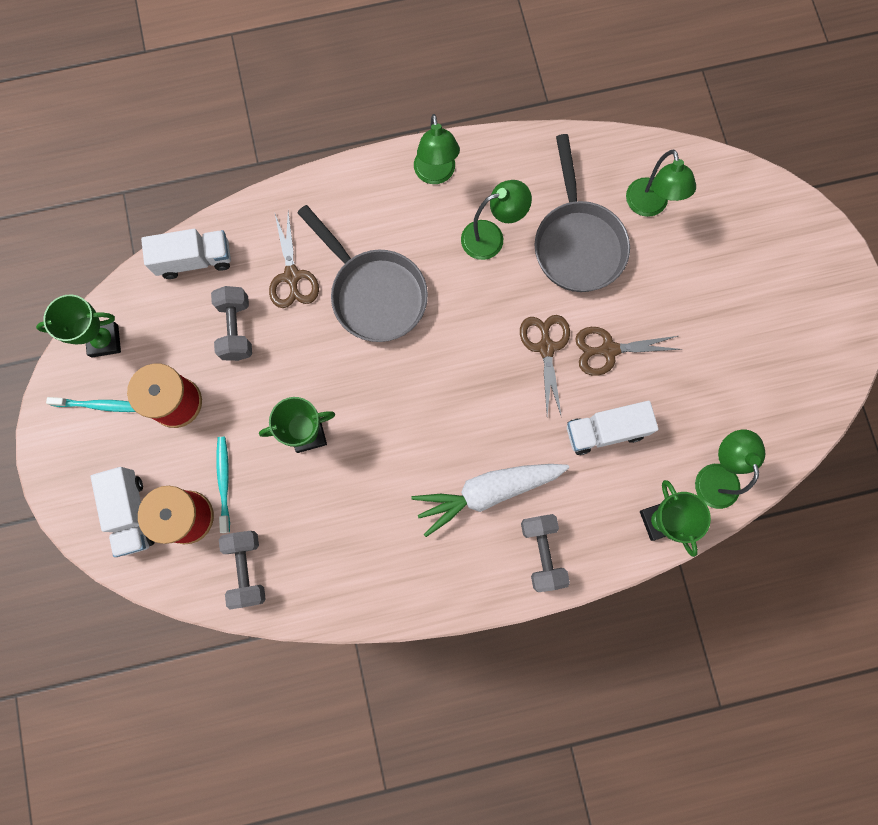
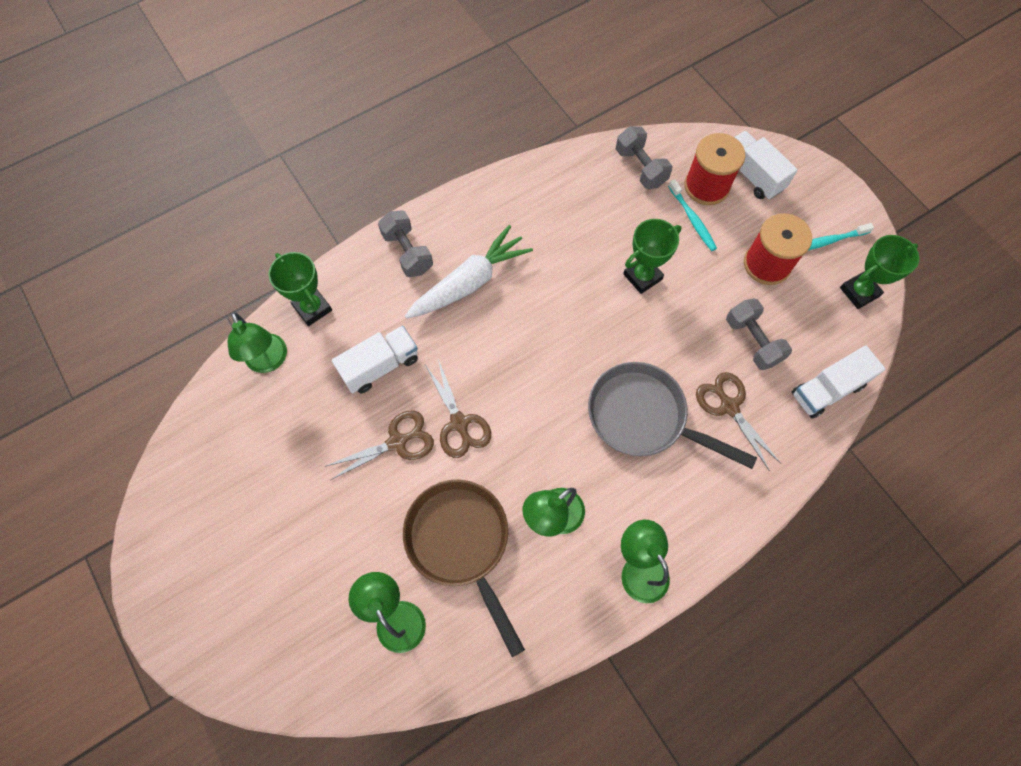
camera: 160 degrees right, 10 degrees down
grey pan [535,134,630,292] -> brown pan [403,479,525,657]

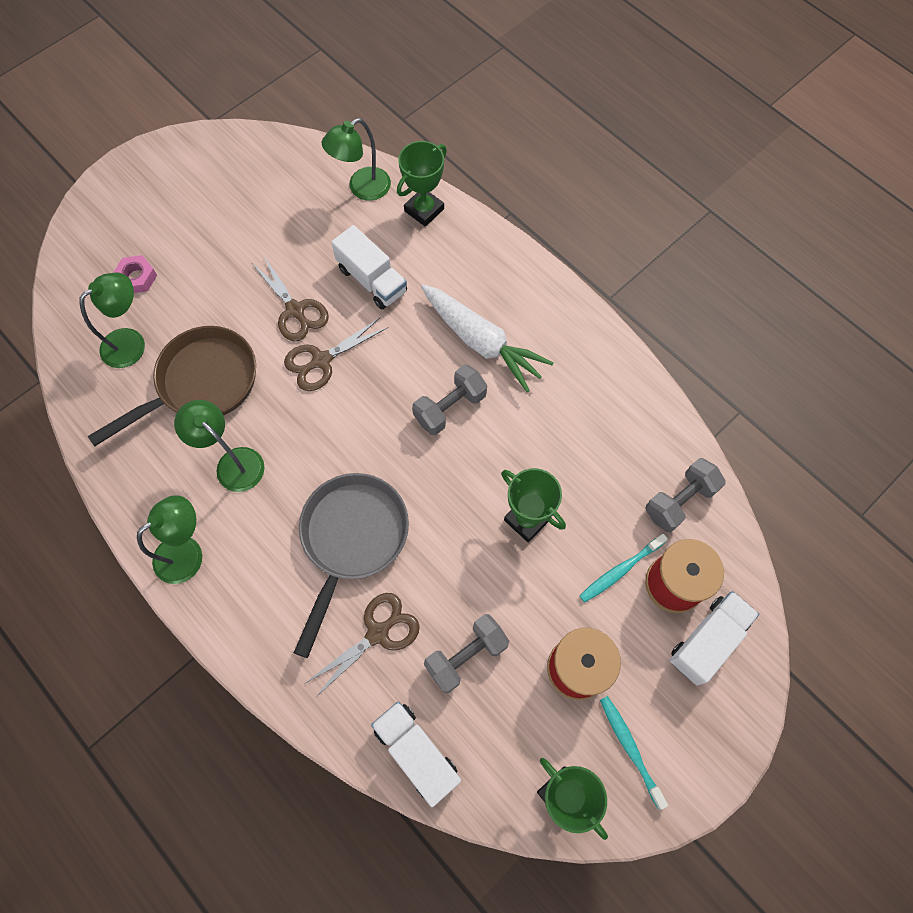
camera: 80 degrees right, 0 degrees up
grey dumbbell [378,210,433,277] -> grey dumbbell moved to [412,365,487,435]
none -> pink nut [113,255,157,293]

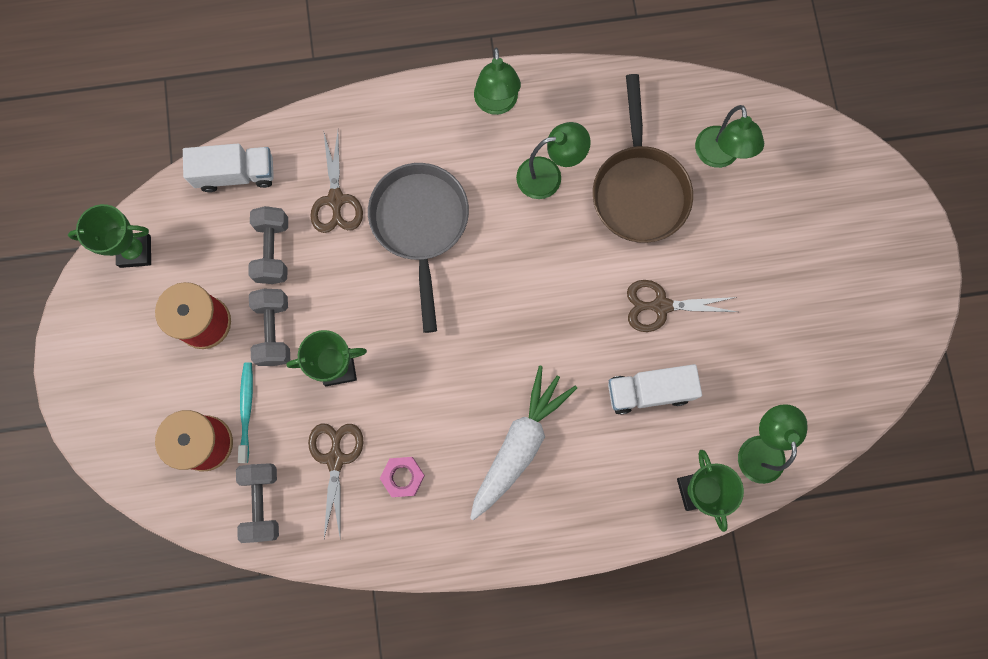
camera: 125 degrees right, 10 degrees up
pink nut [113,255,157,293] -> pink nut moved to [380,457,425,497]
brown scissors [284,318,388,391] -> brown scissors moved to [308,423,363,538]
grey pan [294,473,409,658] -> grey pan turned 150 degrees counterclockwise [368,163,469,333]
grey dumbbell [412,365,487,435] -> grey dumbbell moved to [249,289,290,366]
white carrot [421,285,554,392] -> white carrot turned 135 degrees clockwise [470,366,577,520]
turquoise toothbrush [600,696,668,810] -> none
white truck [670,591,759,685] -> none

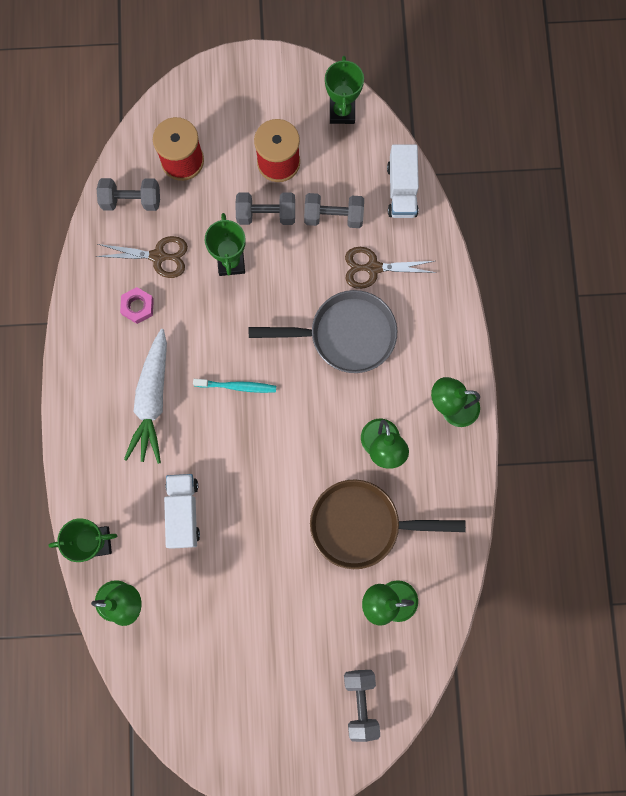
camera: 95 degrees right, 0 degrees up
turquoise toothbrush [238,363,253,463] -> turquoise toothbrush moved to [193,379,276,393]
white carrot [470,366,577,520] -> white carrot turned 60 degrees clockwise [124,329,167,464]
brown scissors [627,280,737,332] -> none
none -> grey dumbbell [344,670,380,742]

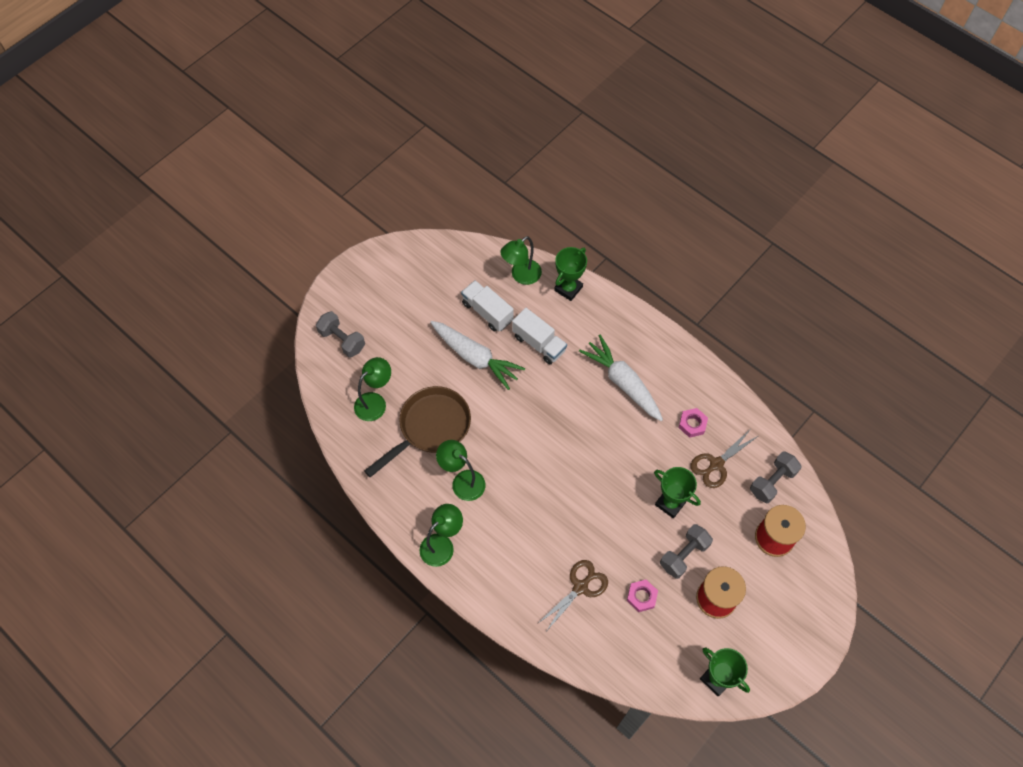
camera: 135 degrees right, 15 degrees down
turquoise toothbrush [193,379,276,393] -> none
grey pan [249,290,397,373] -> none
grey dumbbell [304,193,364,228] -> pink nut [627,580,658,612]
white truck [387,144,419,218] -> white truck moved to [461,280,514,332]
none -> white carrot [430,321,525,390]

